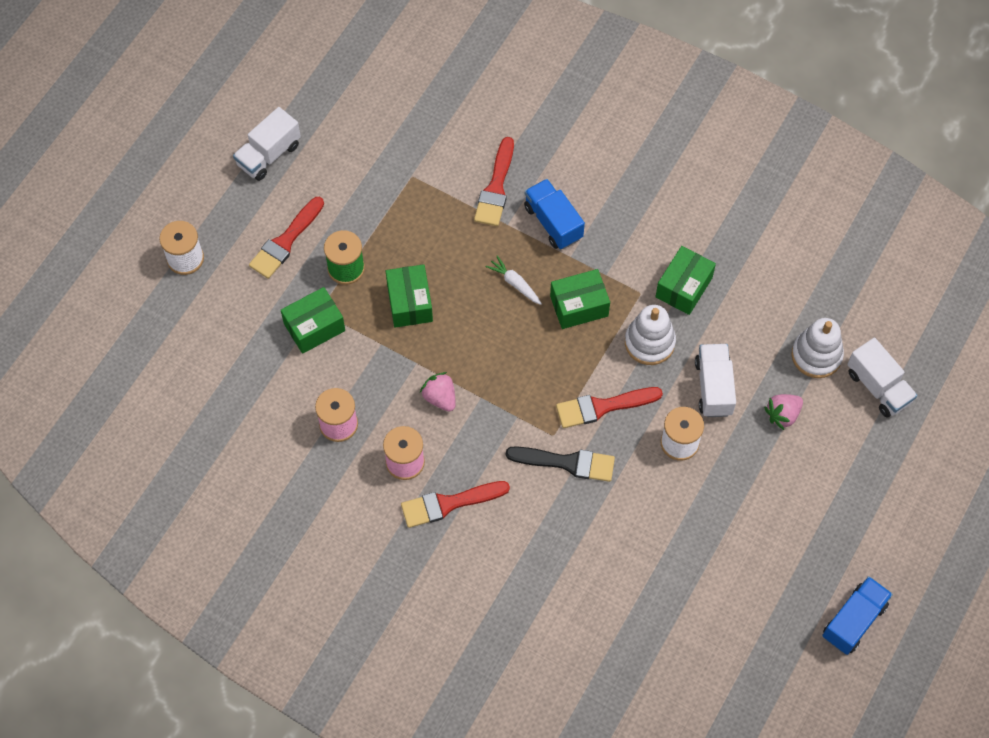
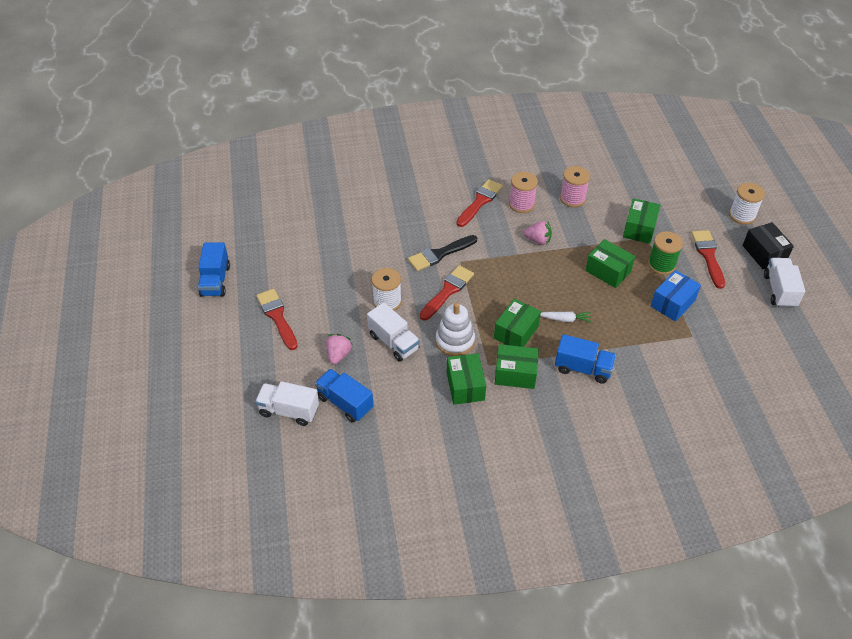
camera: 140 degrees right, 15 degrees down
red brush [474,137,514,226] -> red brush moved to [256,289,298,350]
white stacking toy [791,318,844,378] -> blue truck [315,369,374,423]
none -> green box [495,344,539,389]
none -> blue box [651,270,701,322]
none -> black box [742,222,794,269]

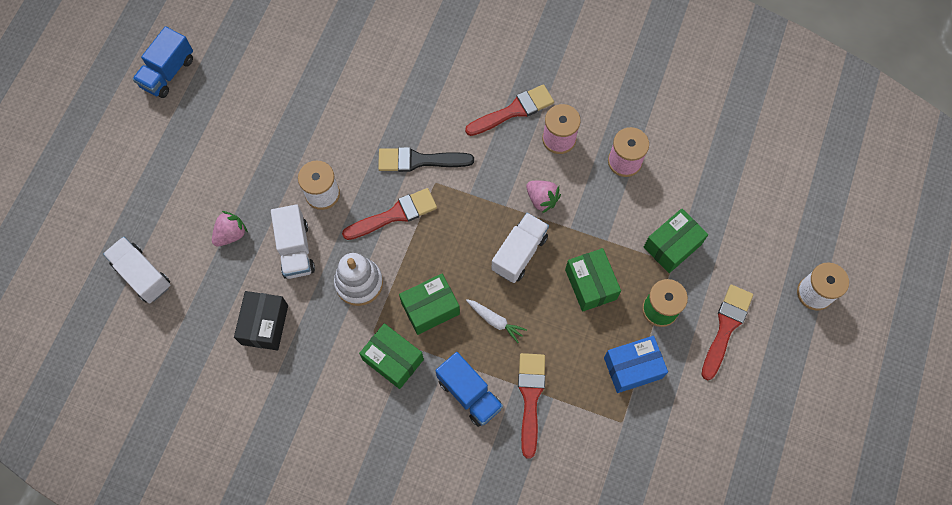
camera: 30 degrees right, 20 degrees up
red brush [256,289,298,350] -> red brush moved to [518,353,545,459]
blue truck [315,369,374,423] -> none
green box [447,353,486,405] -> none
black box [742,222,794,269] -> black box moved to [234,291,288,350]
white truck [764,258,805,308] -> white truck moved to [491,213,549,283]

